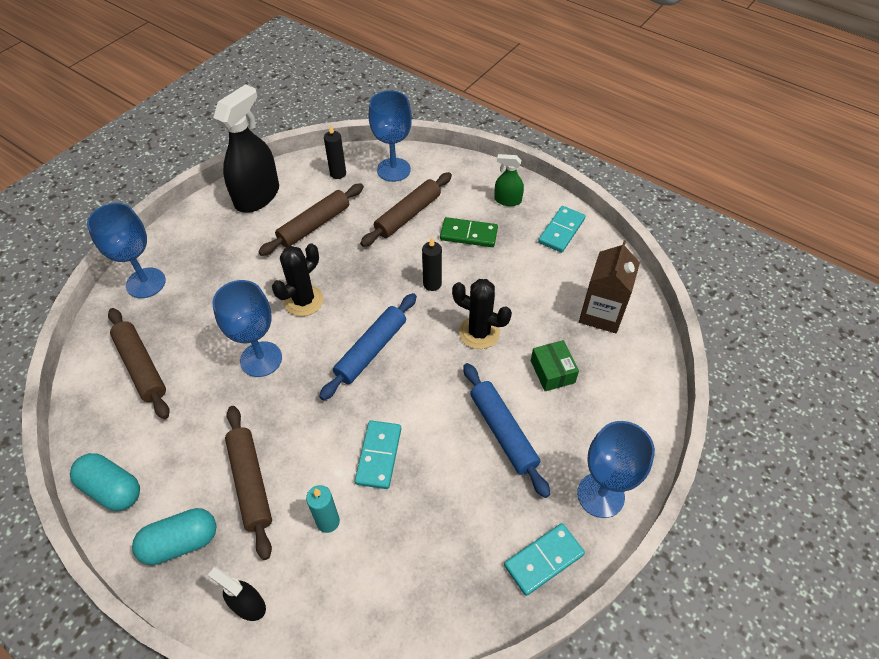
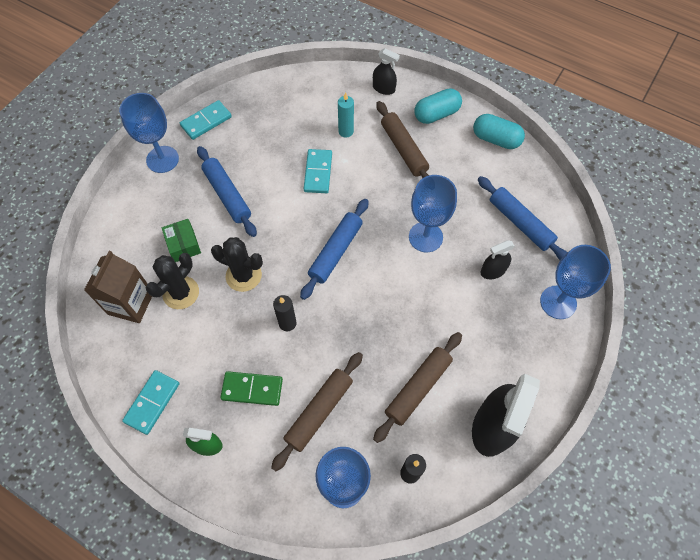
camera: 175 degrees right, 10 degrees up
brown rolling pin [108,308,170,419] -> blue rolling pin [478,176,568,260]
black cactus [272,243,324,316] -> black cactus moved to [145,253,199,309]
none -> black spray bottle [481,240,515,279]

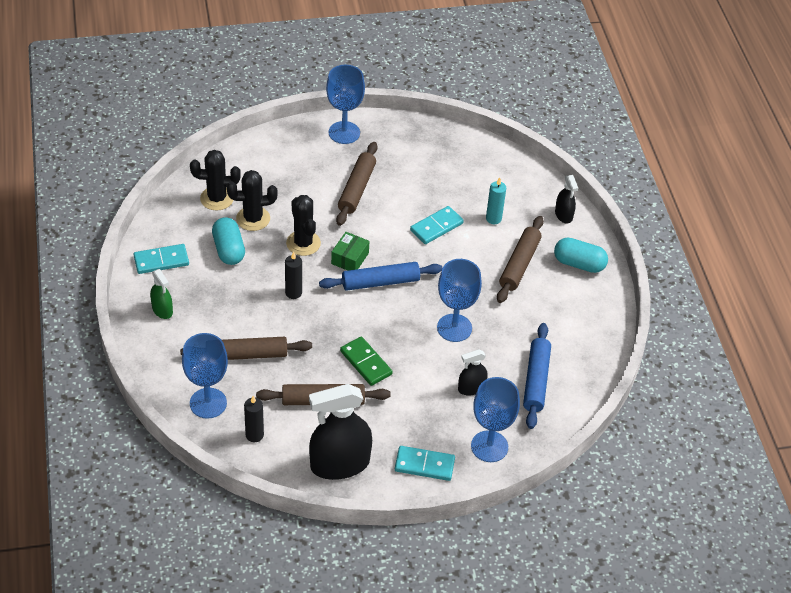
camera: 45 degrees right, 15 degrees down
brown carton [84,251,152,323] -> black cactus [190,150,241,211]
green box [162,219,201,262] -> green box moved to [331,232,369,271]
turquoise domino [180,100,232,140] -> turquoise domino moved to [395,446,455,481]
blue rolling pin [197,146,257,237] -> brown rolling pin [336,142,378,226]
green domino [220,371,283,406] -> green domino moved to [340,336,392,386]
turquoise capsule [473,114,525,149] -> turquoise capsule moved to [212,217,245,265]
black spray bottle [481,240,515,279] -> black spray bottle turned 45 degrees counterclockwise [458,349,488,396]

